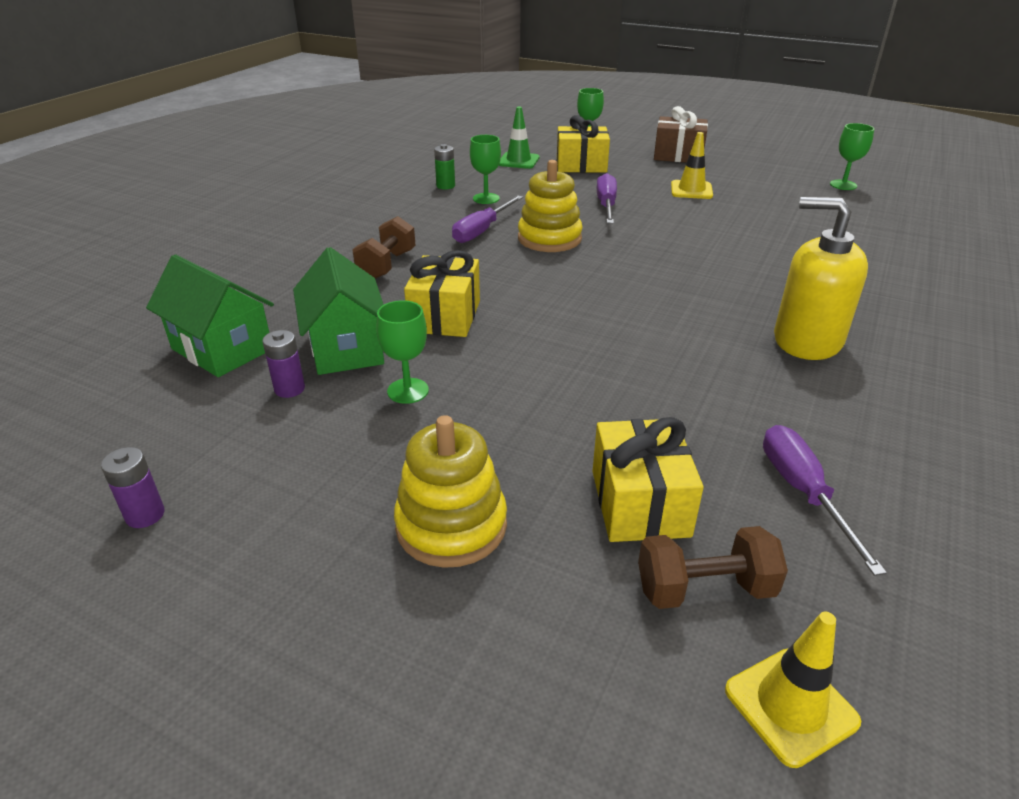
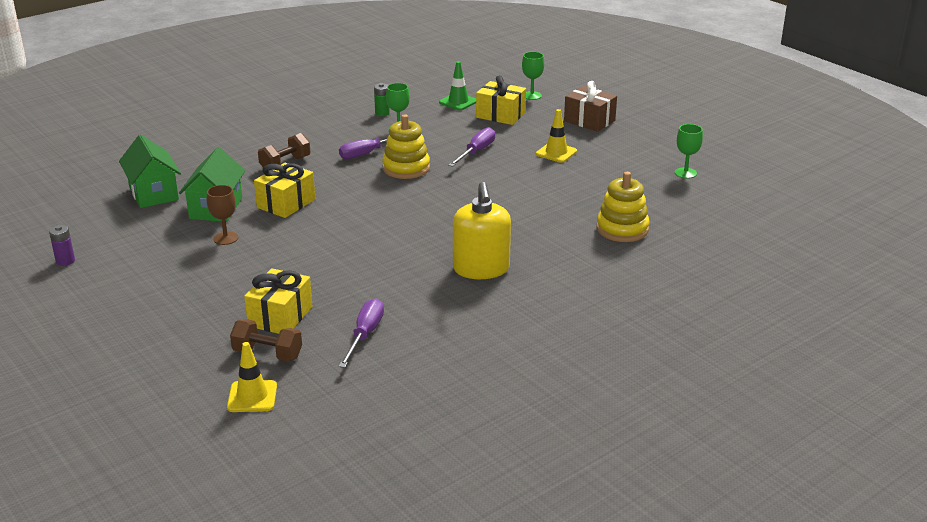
camera: 25 degrees right, 5 degrees down
purple battery [262,330,305,398] -> none
green goblet [376,300,429,404] -> brown goblet [207,185,238,245]
yellow stacking toy [394,415,507,568] -> yellow stacking toy moved to [597,172,650,242]
yellow soap dispenser [774,197,868,360] -> yellow soap dispenser turned 150 degrees counterclockwise [453,182,511,279]

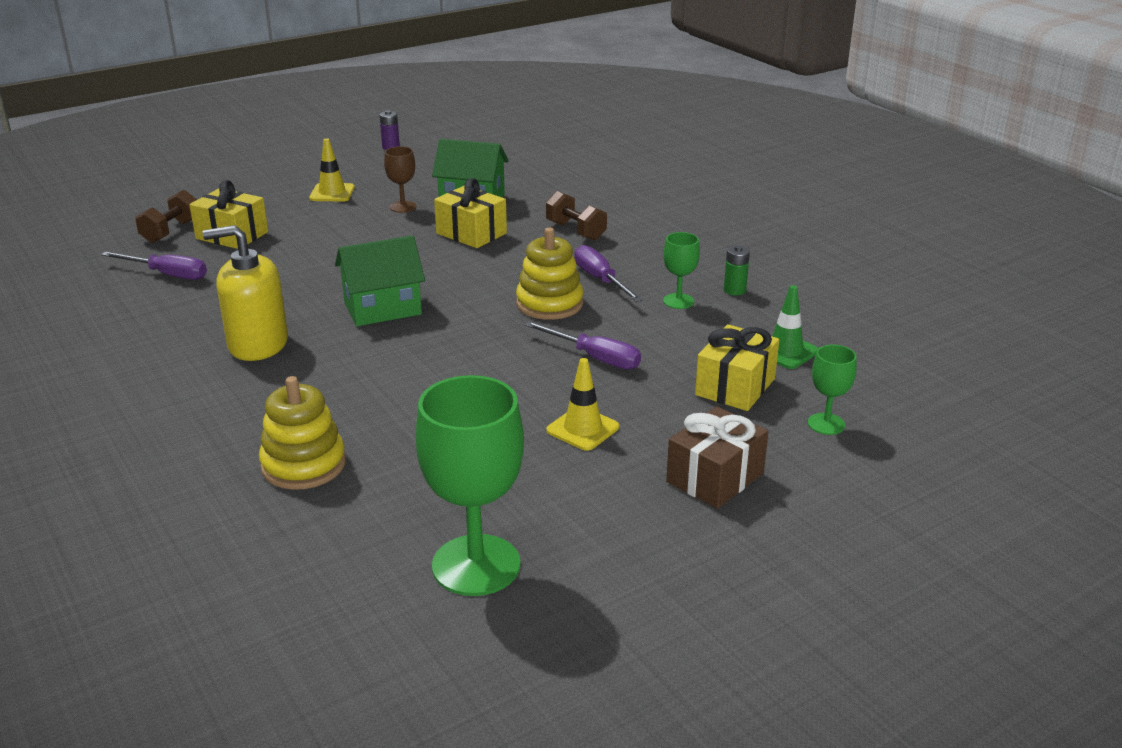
camera: 95 degrees right, 0 degrees up
green house [119,135,181,208] -> green house moved to [335,235,425,326]
yellow traffic cone [227,342,277,412] -> yellow traffic cone moved to [309,138,355,202]
green goblet [675,124,703,179] -> green goblet [416,375,524,596], size x2.03

